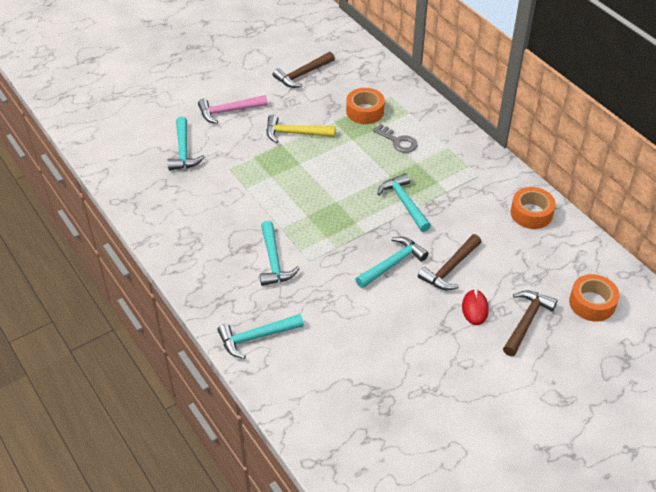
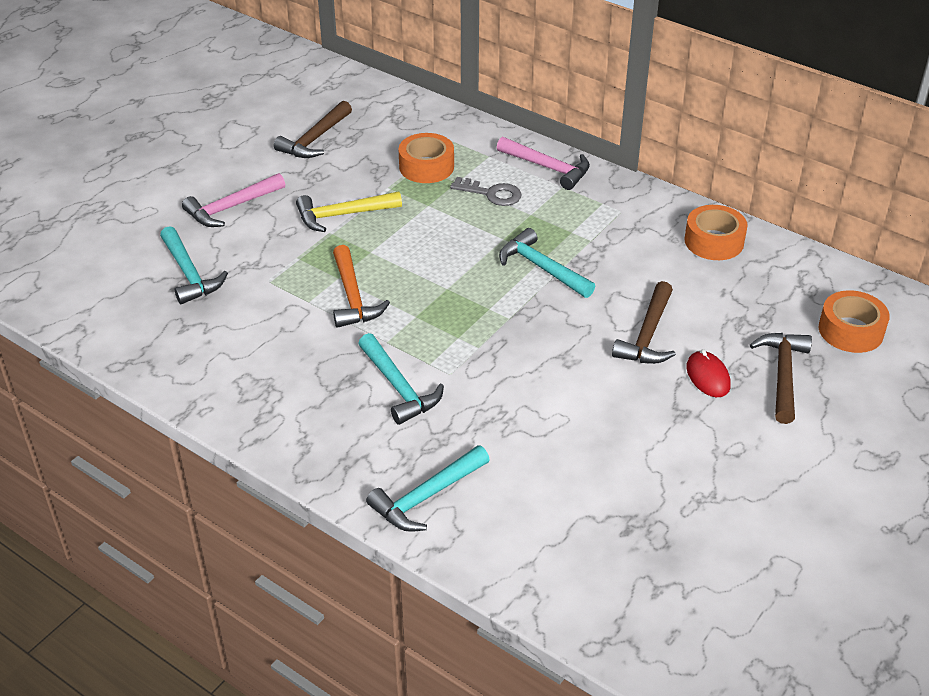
camera: 20 degrees left, 5 degrees down
turquoise hammer [356,237,429,288] -> none
none -> orange hammer [333,245,390,328]
none -> pink hammer [497,137,590,190]

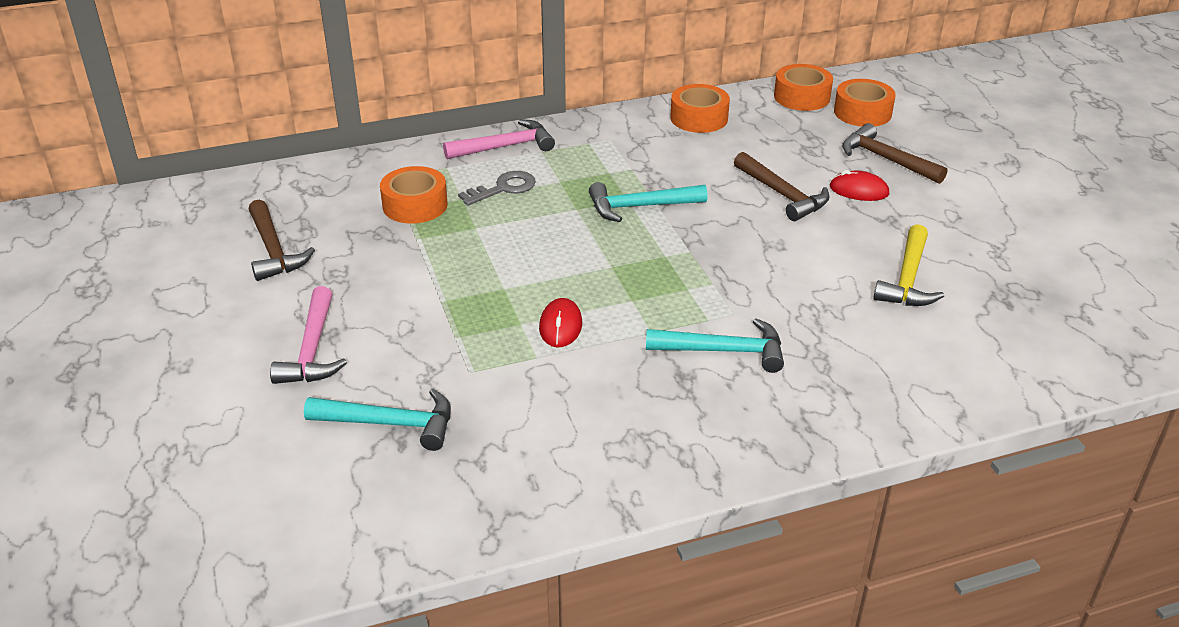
camera: 55 degrees left, 5 degrees down
yellow hammer [296,191,402,232] -> yellow hammer moved to [873,224,944,306]
orange hammer [333,245,390,328] -> red mouse [539,298,582,347]
turquoise hammer [366,445,490,532] -> none
none -> orange tape [774,64,833,111]

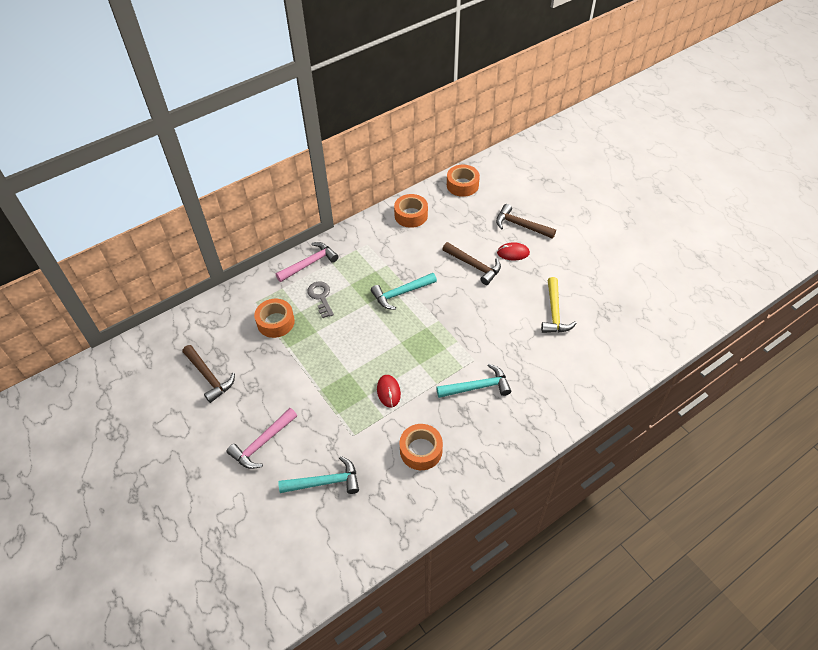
camera: 15 degrees left, 15 degrees up
pink hammer [270,286,347,384] -> pink hammer turned 60 degrees clockwise [227,408,297,469]
grey key [458,171,536,206] -> grey key turned 60 degrees counterclockwise [307,281,334,318]
orange tape [834,79,896,127] -> orange tape moved to [400,424,443,470]

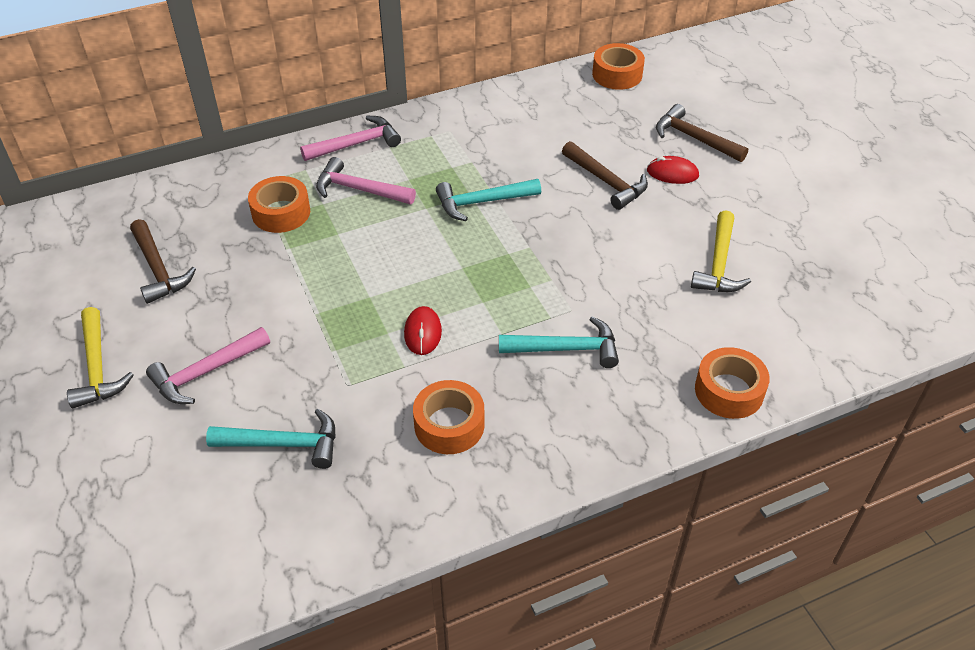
camera: 10 degrees right, 5 degrees down
grey key [307,281,334,318] -> pink hammer [316,157,416,205]
orange tape [394,194,428,228] -> orange tape moved to [695,347,770,419]
none -> yellow hammer [67,307,134,408]

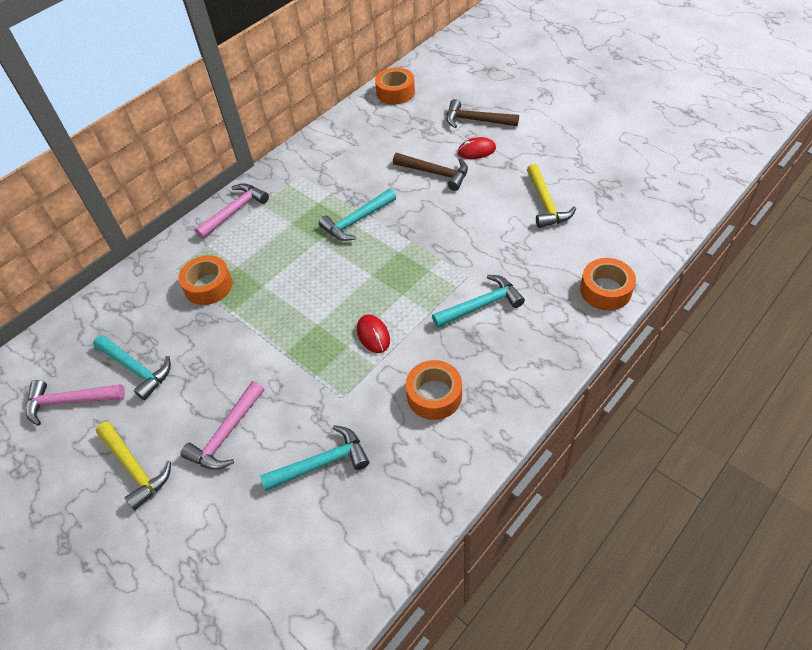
camera: 20 degrees left, 5 degrees up
brown hammer [130,219,196,304] -> turquoise hammer [93,335,171,400]
pink hammer [316,157,416,205] -> pink hammer moved to [26,380,125,426]

